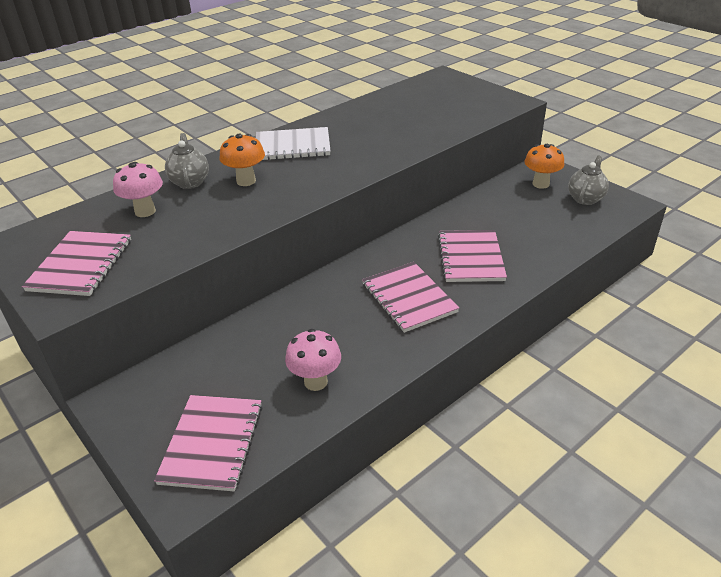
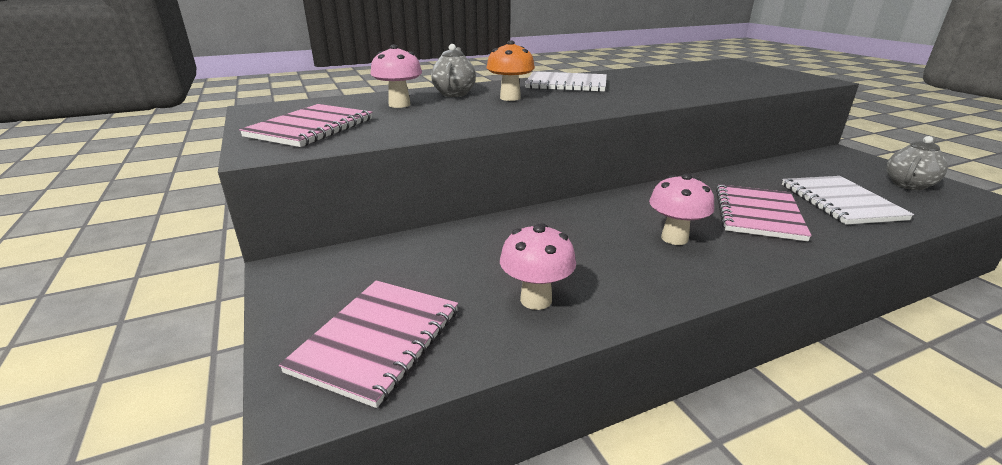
camera: 15 degrees right, 10 degrees down
pink notebook [362,262,459,333] -> pink mushroom [649,173,714,245]
orange mushroom [524,144,564,189] -> none
none -> white notebook [782,176,914,225]

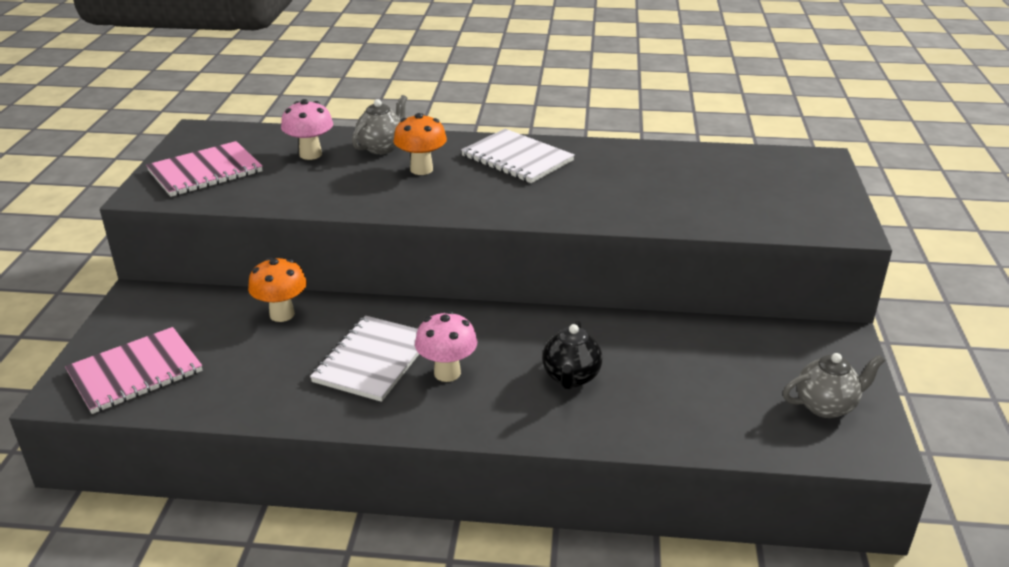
camera: 30 degrees right, 5 degrees up
pink mushroom [500,223,576,310] -> none
pink notebook [716,184,812,241] -> black teapot [543,320,602,389]
white notebook [782,176,914,225] -> white notebook moved to [310,316,419,402]
none -> orange mushroom [248,257,307,322]

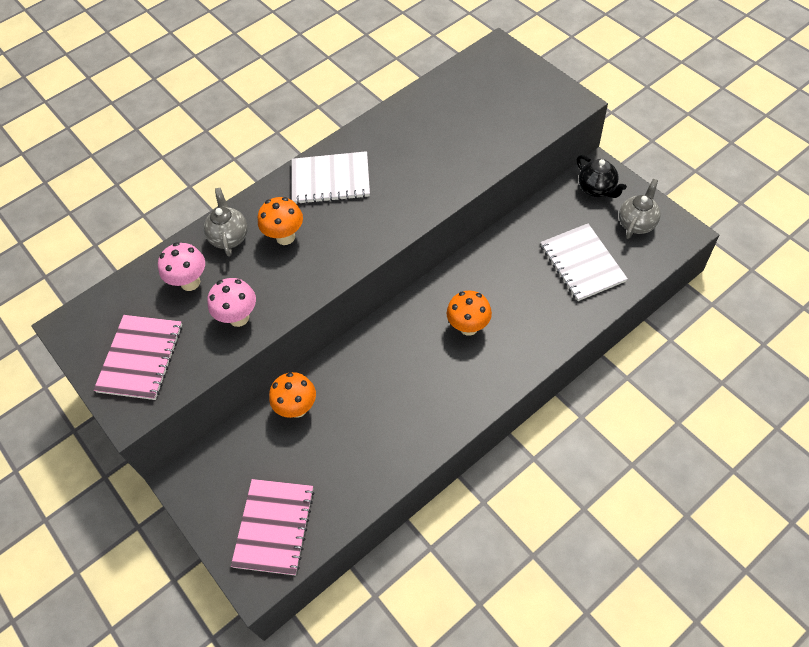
camera: 40 degrees left, 25 degrees up
white notebook [310,316,419,402] -> white notebook moved to [541,224,628,301]
pink mushroom [415,311,477,382] -> pink mushroom moved to [207,278,256,327]
black teapot [543,320,602,389] -> black teapot moved to [577,155,627,198]
none -> orange mushroom [447,291,492,336]

